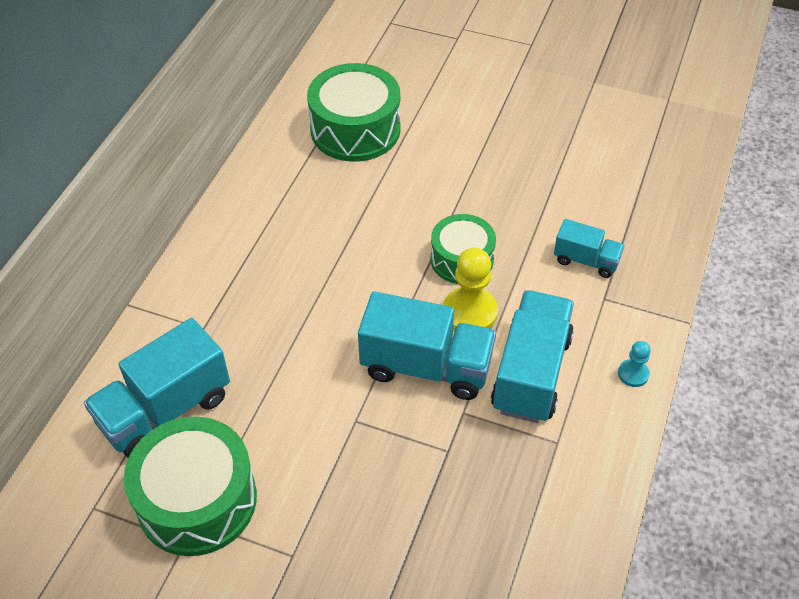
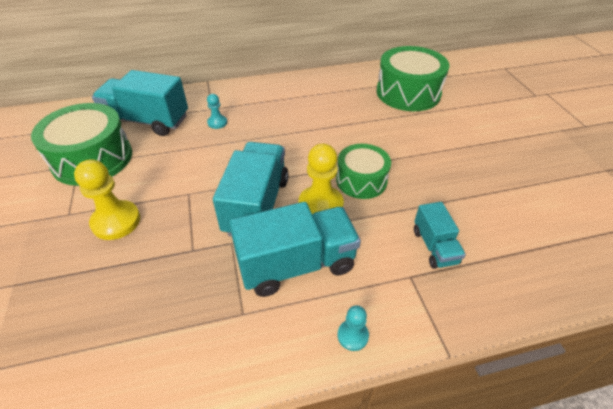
camera: 55 degrees right, 5 degrees down
turquoise truck [358,292,496,400] -> turquoise truck turned 150 degrees counterclockwise [213,142,289,237]
none -> yellow pawn [74,159,140,240]
none -> turquoise pawn [207,94,227,129]

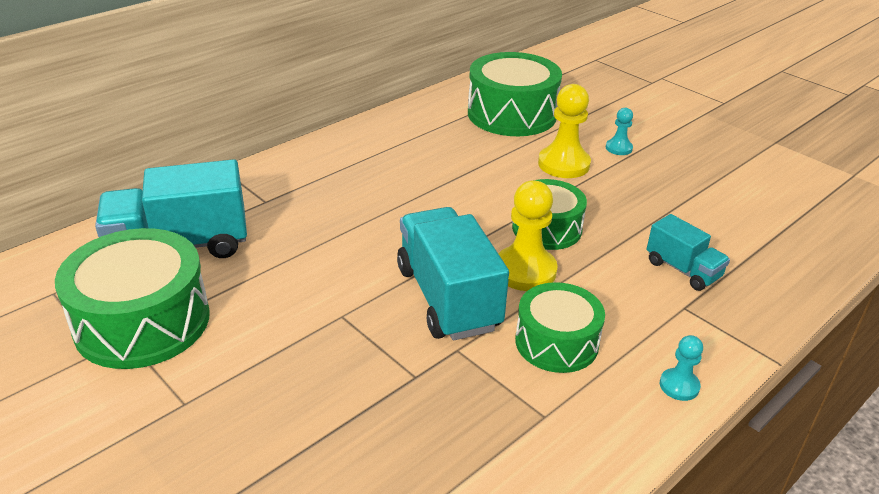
camera: 30 degrees left, 10 degrees down
yellow pawn [74,159,140,240] -> yellow pawn moved to [538,84,591,178]
turquoise pawn [207,94,227,129] -> turquoise pawn moved to [606,108,633,155]
turquoise truck [229,202,361,297] -> green drum [515,282,605,373]

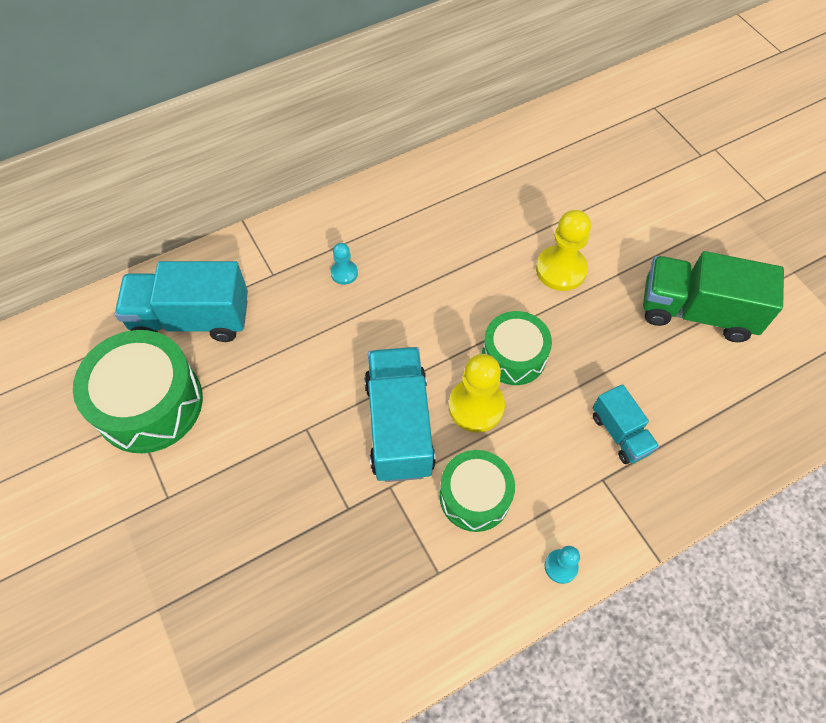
camera: 15 degrees right, 25 degrees up
green drum [468,52,562,136] -> none
turquoise pawn [606,108,633,155] -> turquoise pawn moved to [331,243,358,285]
none -> green truck [643,251,784,342]

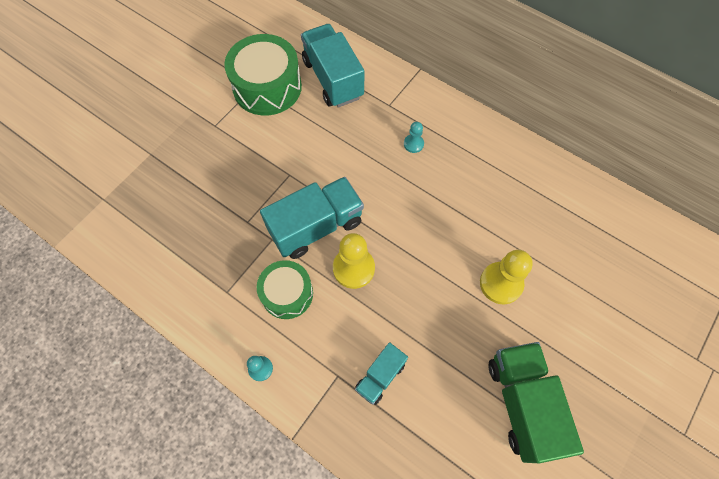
camera: 65 degrees right, 5 degrees up
green drum [482,311,552,385] -> none

